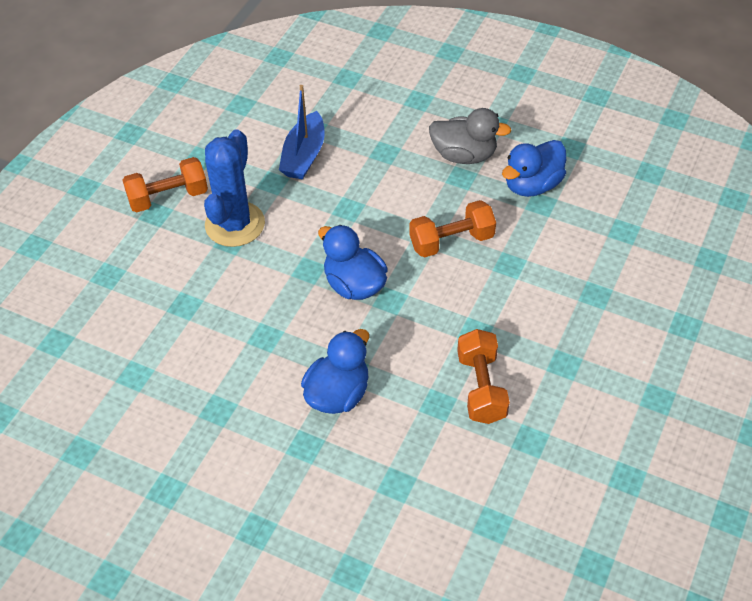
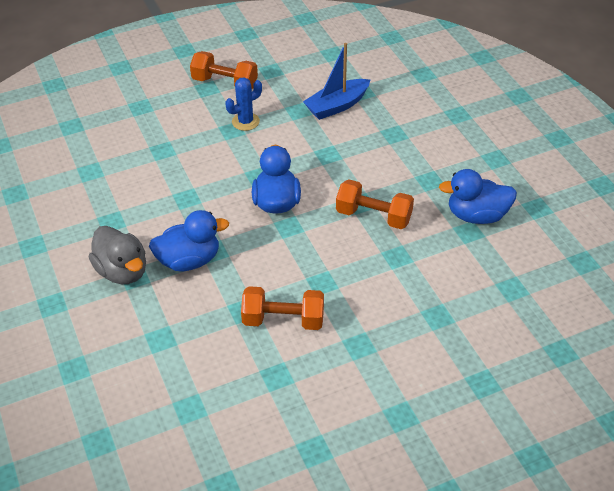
camera: 40 degrees right, 5 degrees down
blue cactus [204,129,265,247] -> blue cactus [225,77,262,131], size x0.56
grey duck [429,108,512,164] -> grey duck moved to [89,226,146,284]
orange dumbbell [457,329,510,424] -> orange dumbbell turned 60 degrees clockwise [241,286,324,330]

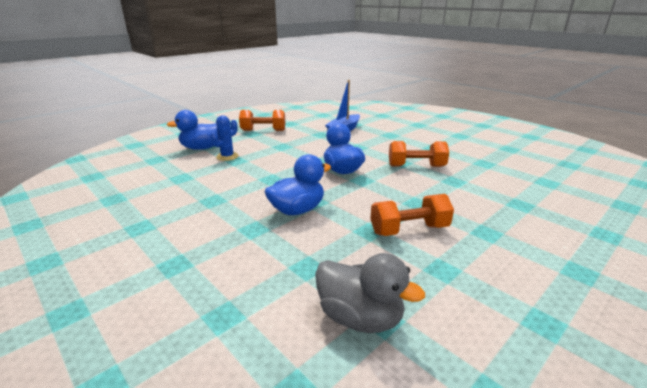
camera: 20 degrees left, 20 degrees down
grey duck [89,226,146,284] -> grey duck moved to [315,253,425,333]
blue cactus [225,77,262,131] -> blue cactus moved to [210,115,239,161]
blue duck [439,169,517,224] -> blue duck moved to [166,110,219,150]

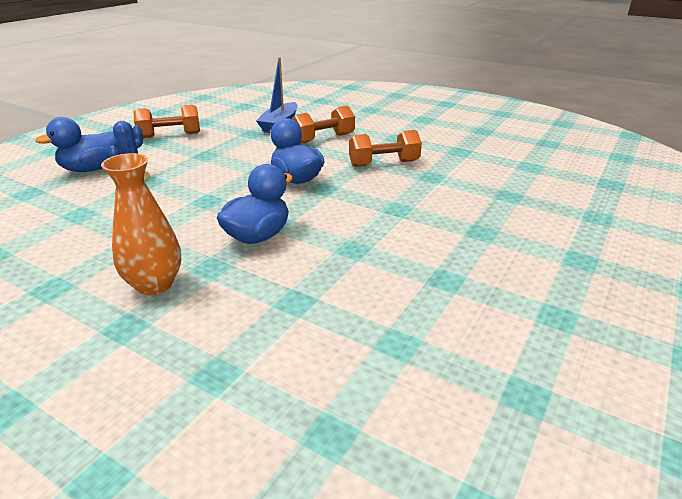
camera: 15 degrees left, 5 degrees up
grey duck [315,253,425,333] -> none
orange dumbbell [371,194,454,236] -> orange dumbbell moved to [292,106,355,144]
none -> orange vase [101,153,181,295]

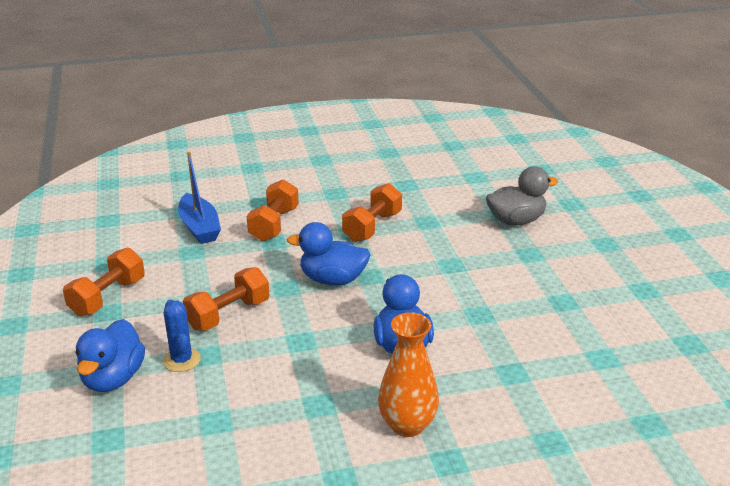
camera: 45 degrees left, 0 degrees up
none -> orange dumbbell [183,267,270,331]
none -> grey duck [486,166,558,226]

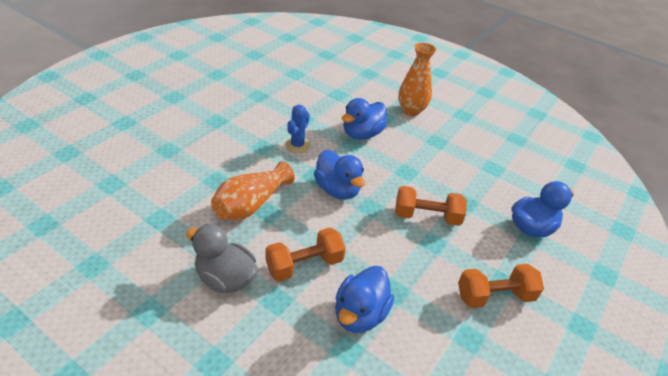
camera: 135 degrees left, 10 degrees up
blue cactus [163,299,201,372] -> blue cactus moved to [285,105,310,153]
blue boat [178,152,221,244] -> blue duck [335,266,394,333]
orange dumbbell [342,183,402,242] -> orange vase [211,161,295,220]
grey duck [486,166,558,226] -> grey duck moved to [186,224,258,293]

